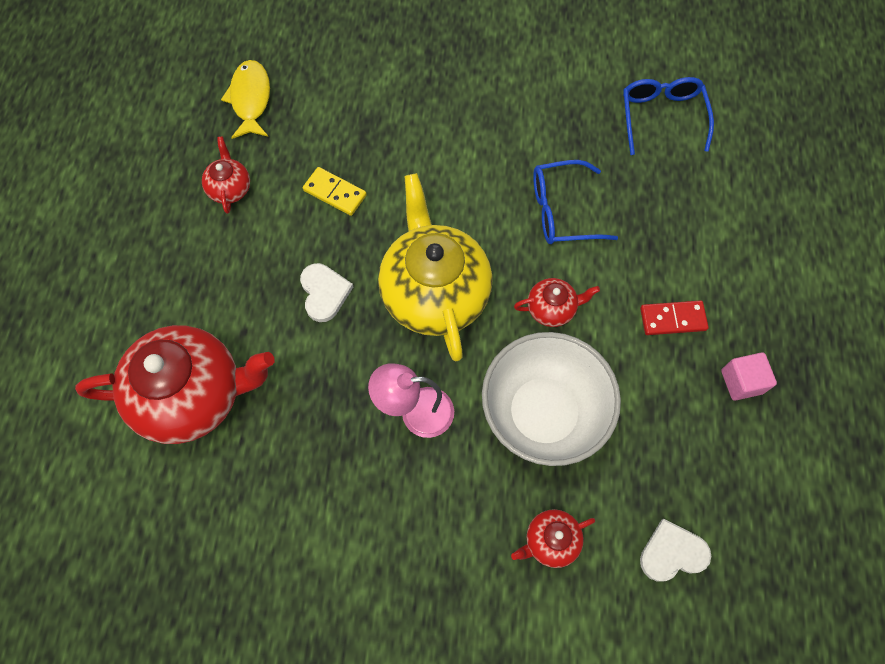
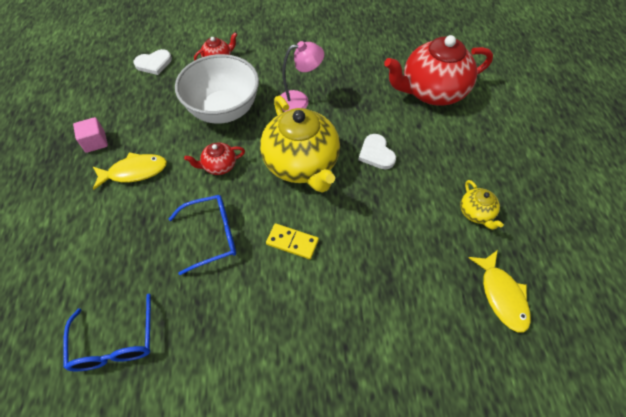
camera: 170 degrees right, 10 degrees down
red teapot [202,136,250,214] -> yellow teapot [460,180,504,230]
yellow domino [303,167,367,216] -> yellow domino moved to [266,223,319,259]
red domino [640,300,709,335] -> yellow fish [93,152,167,190]

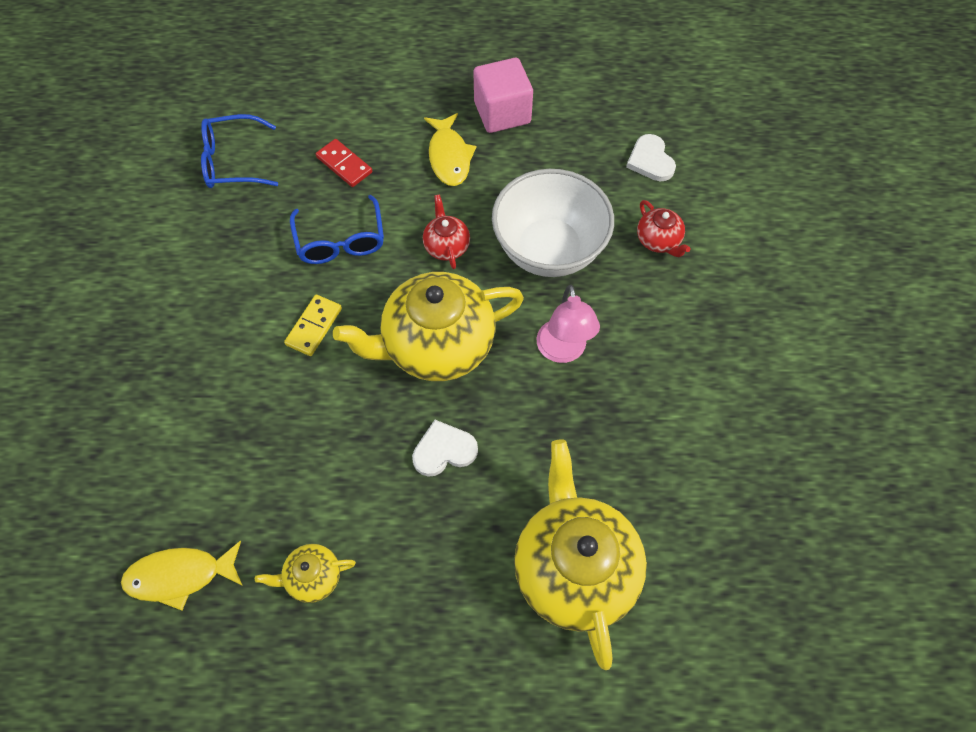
camera: 95 degrees right, 5 degrees up
pink cube [73,117,108,153] -> pink cube [473,58,533,133], size x1.63
red teapot [384,35,493,106] -> yellow teapot [514,439,647,670]
none -> red domino [316,139,372,187]

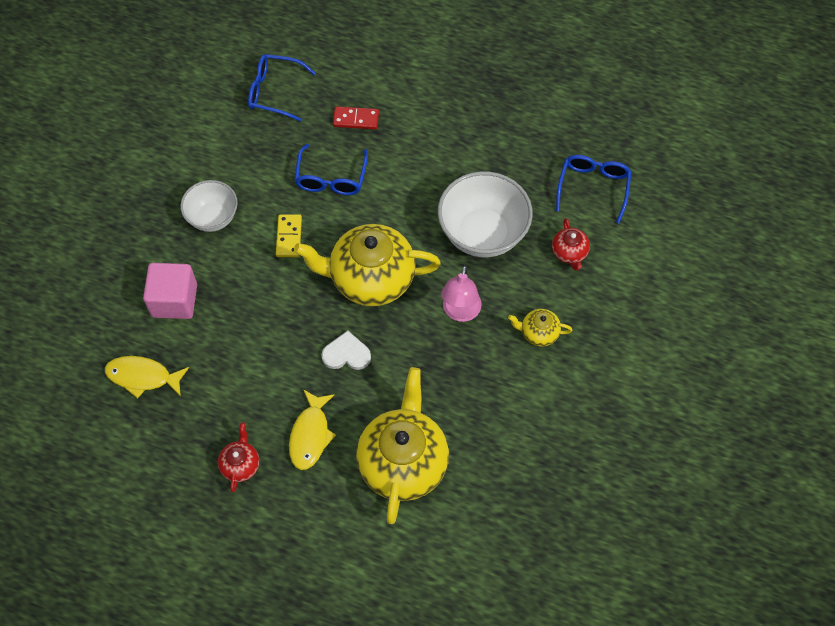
camera: 20 degrees right, 0 degrees up
yellow teapot [255,544,356,603] -> yellow teapot moved to [508,309,573,347]
yellow domino [284,295,342,356] -> yellow domino turned 45 degrees counterclockwise [276,214,302,257]
red domino [316,139,372,187] -> red domino turned 60 degrees counterclockwise [333,106,379,130]
red teapot [423,194,470,269] -> red teapot moved to [218,423,259,492]
yellow fish [424,113,476,186] -> yellow fish moved to [289,389,336,470]
pink cube [473,58,533,133] -> pink cube moved to [143,263,197,319]
white heart [626,134,676,181] -> blue glasses [556,155,631,224]
none -> white bowl [180,180,238,232]

